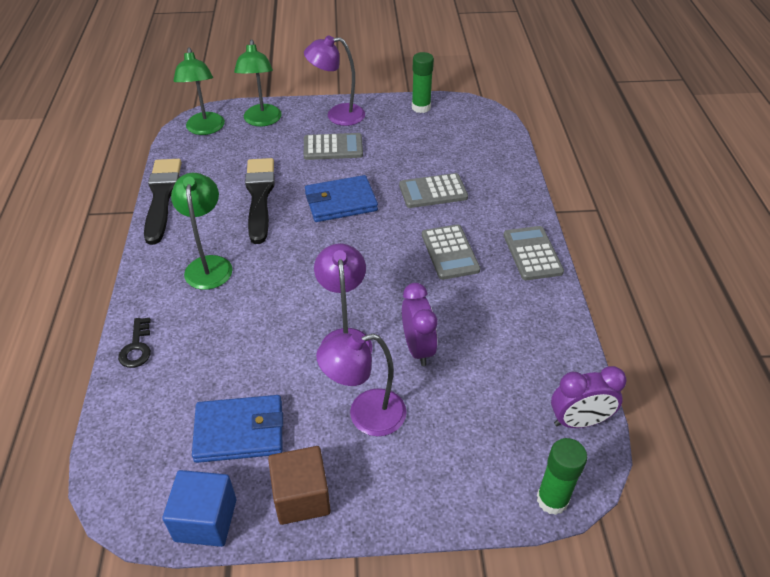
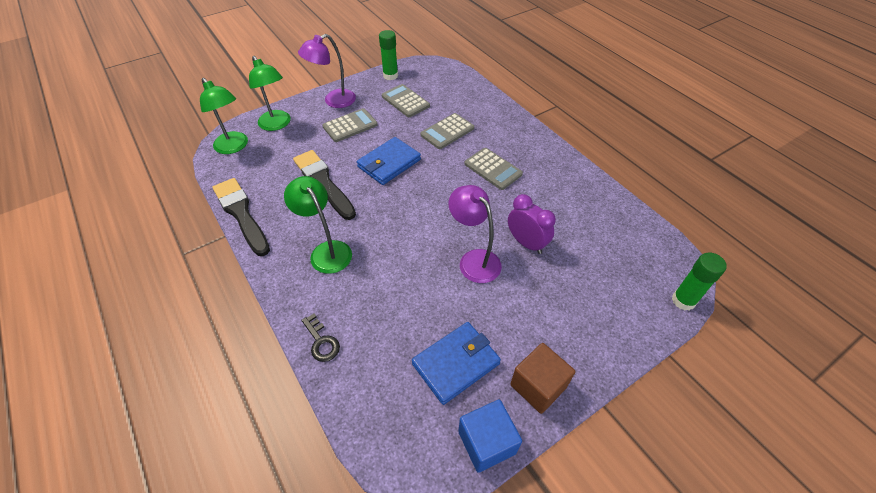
camera: 30 degrees left, 5 degrees up
purple lamp [316,332,407,436] -> none
grey calculator [504,226,564,280] -> grey calculator moved to [382,84,430,117]
purple clock [551,366,627,428] -> none

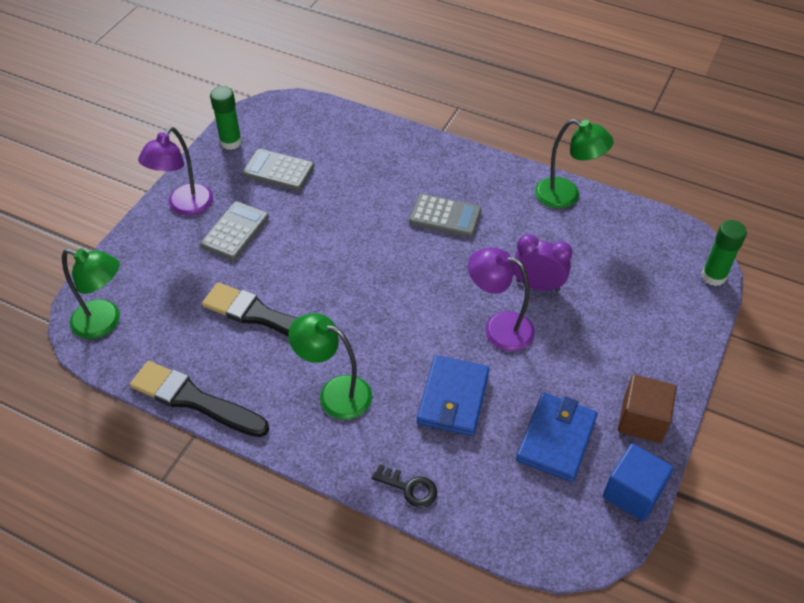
camera: 30 degrees left, 0 degrees up
green lamp [249,56,291,131] -> green lamp moved to [535,119,614,209]
blue wallet [357,137,421,185] -> blue wallet moved to [417,355,489,436]
grey calculator [421,113,474,149] -> none

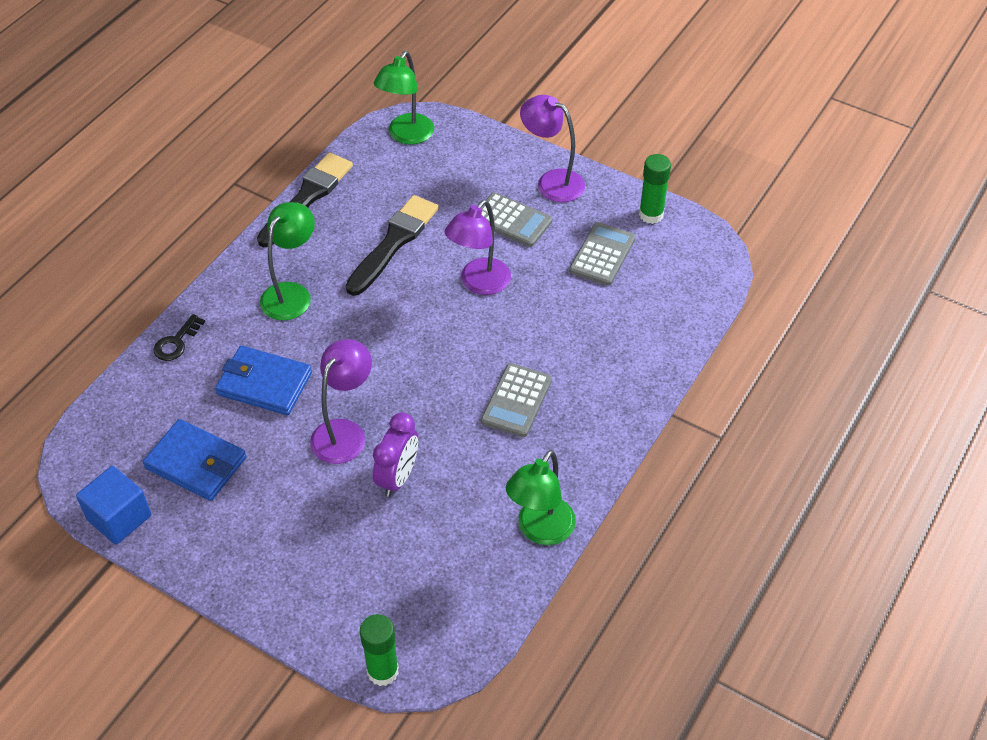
camera: 95 degrees right, 0 degrees up
brown cube [618,375,677,443] -> none
none -> purple lamp [445,200,511,295]

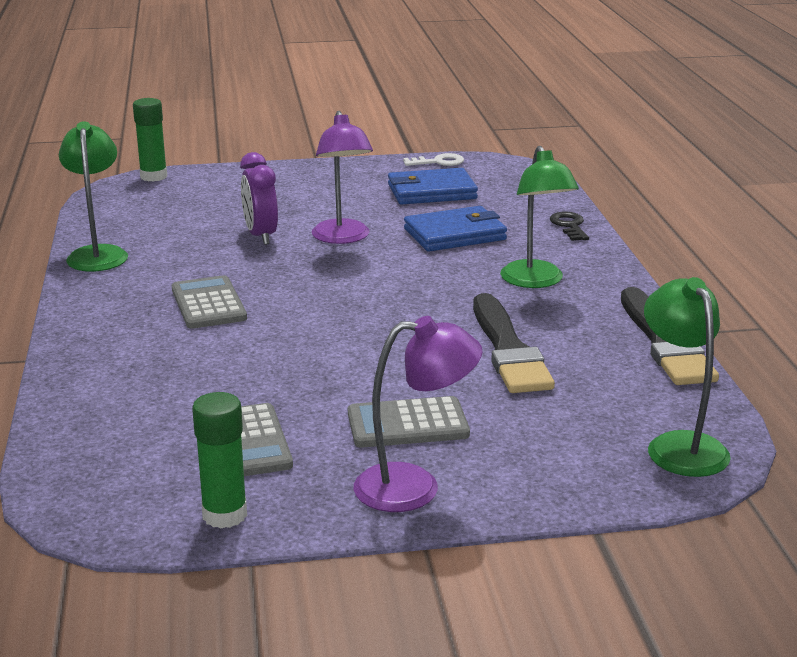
camera: 140 degrees right, 25 degrees down
blue cube [76,466,151,545] -> white key [403,153,464,166]
purple lamp [445,200,511,295] -> none

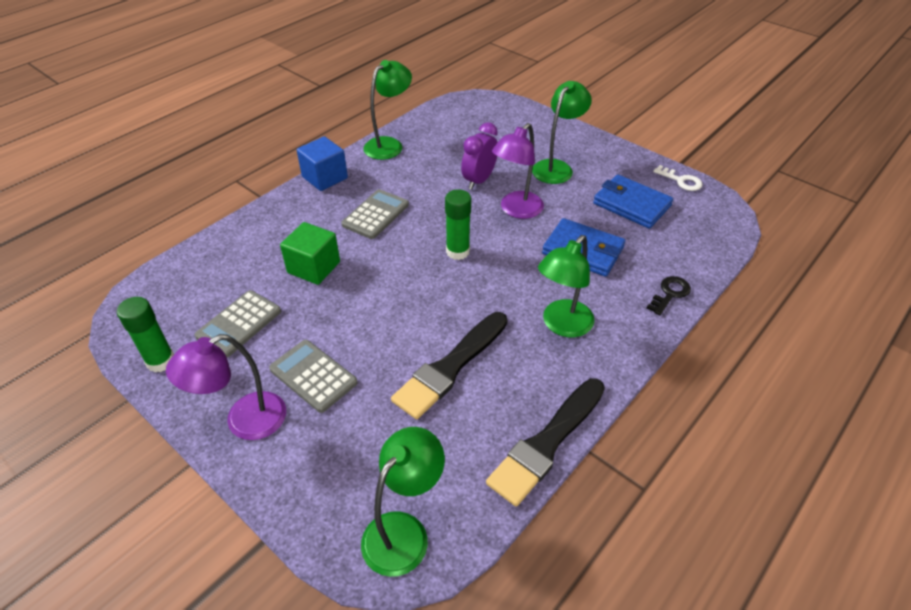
camera: 50 degrees right, 20 degrees up
green glue stick [133,98,167,182] -> green glue stick moved to [445,189,471,260]
purple lamp [353,316,483,512] -> purple lamp turned 105 degrees clockwise [166,334,286,440]
none -> green cube [280,222,340,285]
none -> blue cube [297,136,348,191]
none -> green lamp [532,81,592,184]

